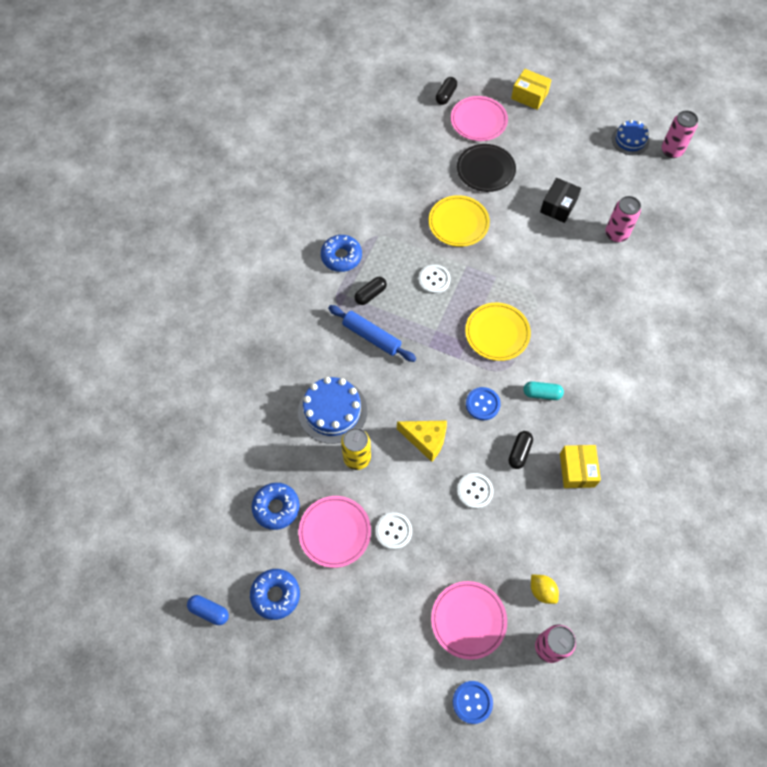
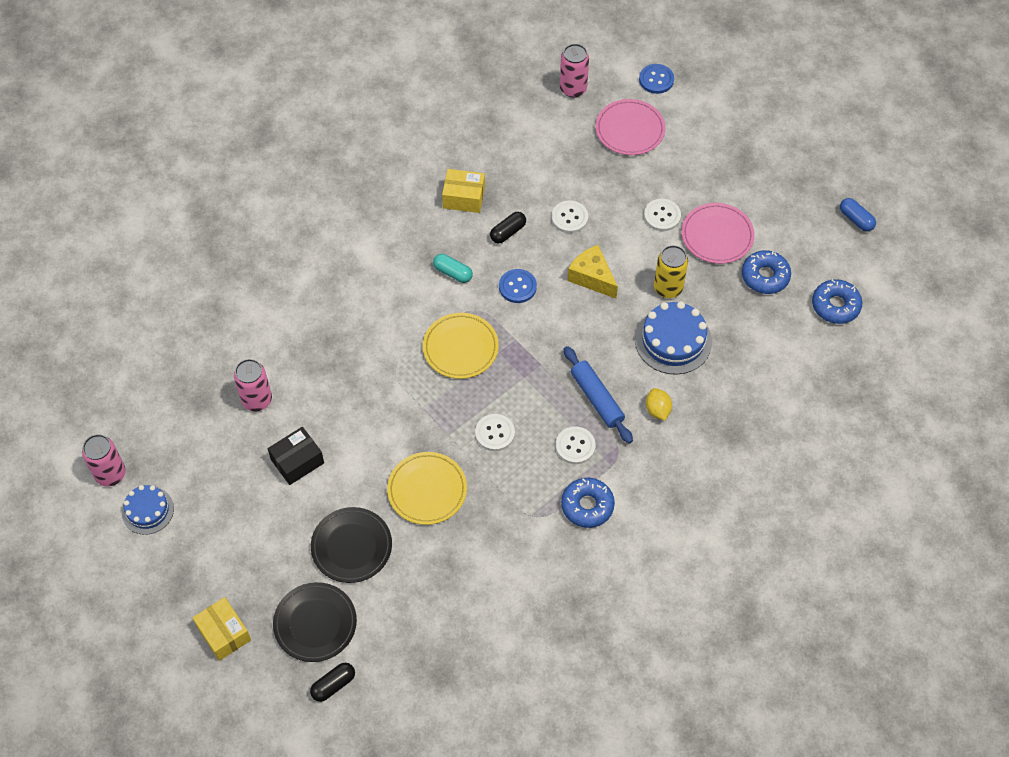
camera: 155 degrees left, 5 degrees down
blue donut [250,569,300,620] -> blue donut moved to [812,279,863,324]
black capsule [355,277,387,305] -> white button [555,426,596,464]
pink plate [451,96,508,141] -> black plate [273,582,357,662]
yellow lemon [531,575,559,604] -> yellow lemon moved to [646,388,672,421]
yellow box [560,445,601,488] -> yellow box turned 75 degrees clockwise [442,169,485,213]

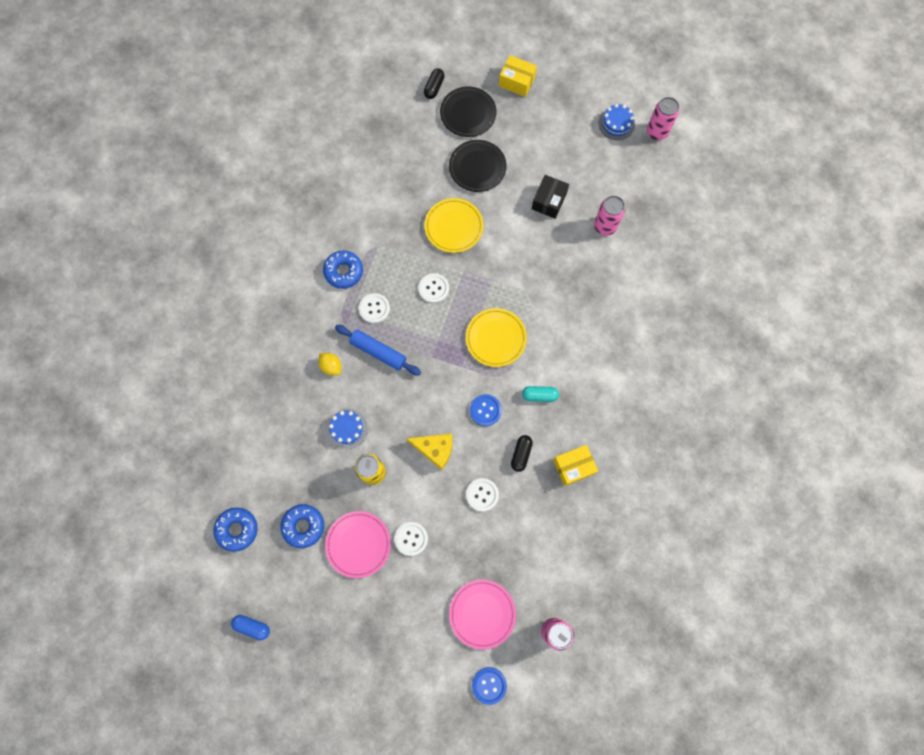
camera: 150 degrees right, 15 degrees up
blue cake [635,301,712,375] -> blue cake [327,409,368,449], size x0.63

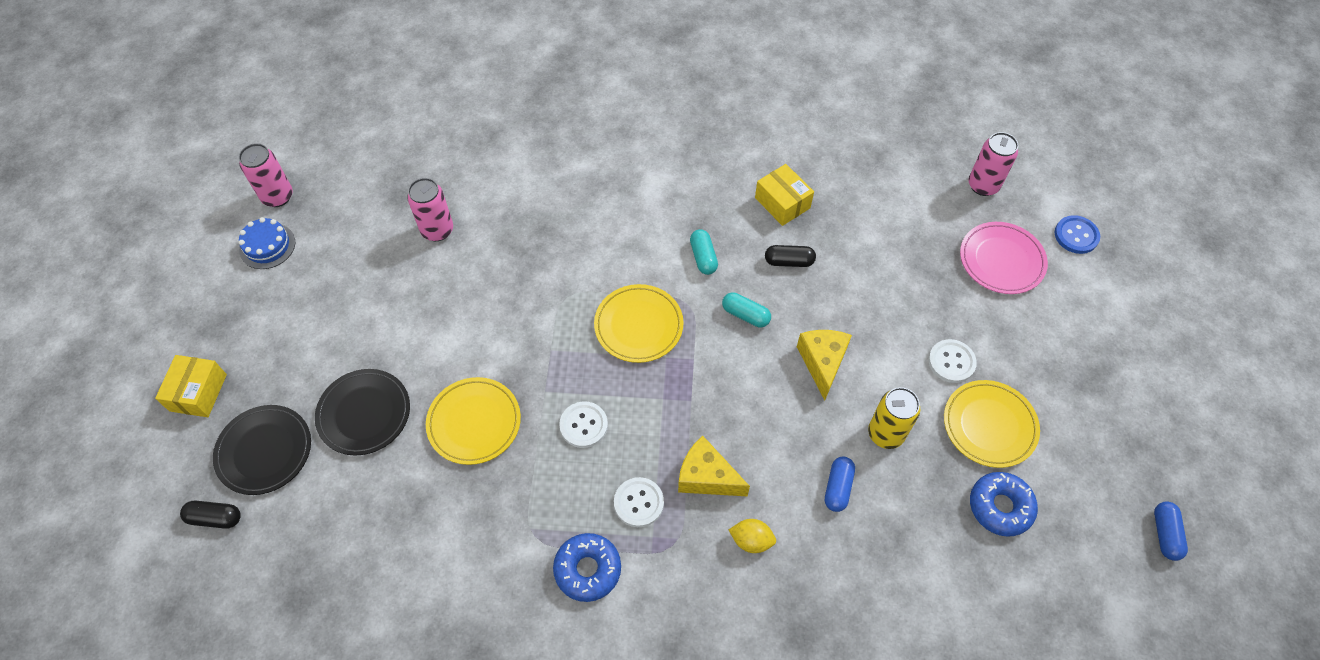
camera: 105 degrees left, 15 degrees down
blue donut [213,507,258,552] -> none
yellow lemon [319,353,341,375] -> yellow lemon turned 75 degrees clockwise [729,519,776,553]
pink plate [325,511,391,578] -> yellow plate [944,380,1040,468]
blue cake [327,409,368,449] -> blue capsule [825,457,855,512]
blue rolling pin [335,325,421,376] -> yellow cheese [678,436,750,496]
white button [466,478,499,512] -> none
blue button [470,394,502,426] -> turquoise capsule [722,292,771,327]
black box [532,175,569,219] -> none

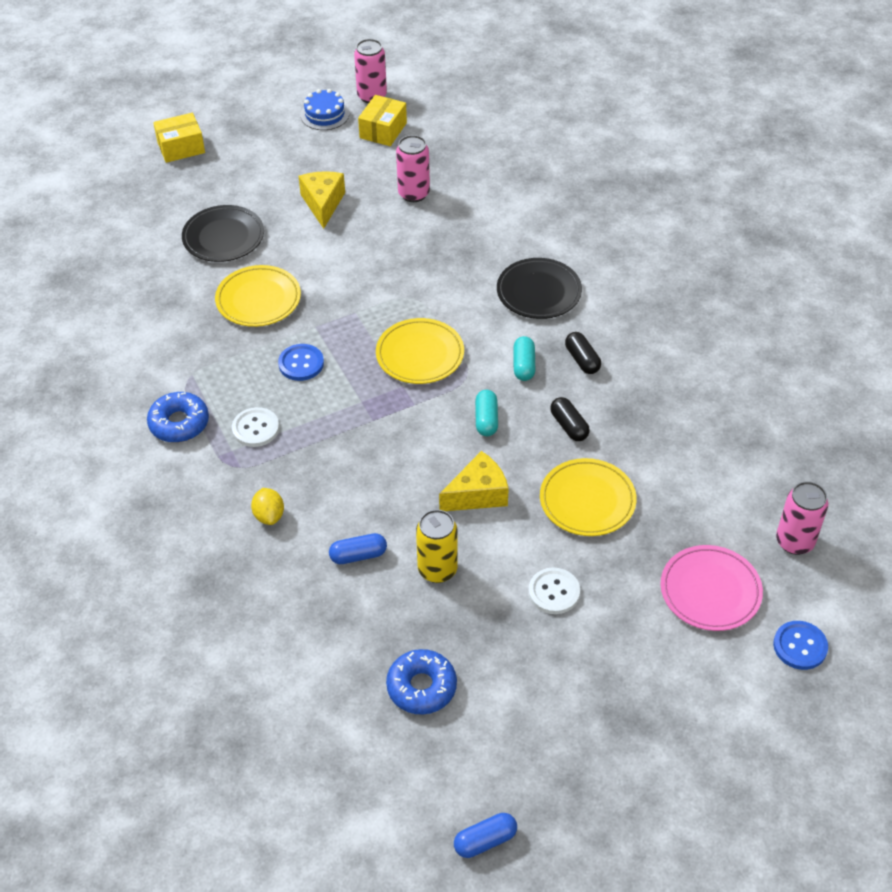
camera: 60 degrees right, 10 degrees down
black capsule [180,501,241,529] -> black capsule moved to [565,332,601,374]
black plate [213,405,311,495] -> black plate moved to [497,258,582,319]
white button [559,402,608,448] -> blue button [278,344,324,381]
yellow cheese [678,436,750,496] -> yellow cheese moved to [299,171,345,229]
turquoise capsule [690,229,718,275] -> turquoise capsule turned 45 degrees counterclockwise [513,336,535,381]
yellow box [755,164,814,226] -> yellow box moved to [358,95,407,146]
yellow plate [944,380,1040,468] -> yellow plate moved to [540,458,637,536]

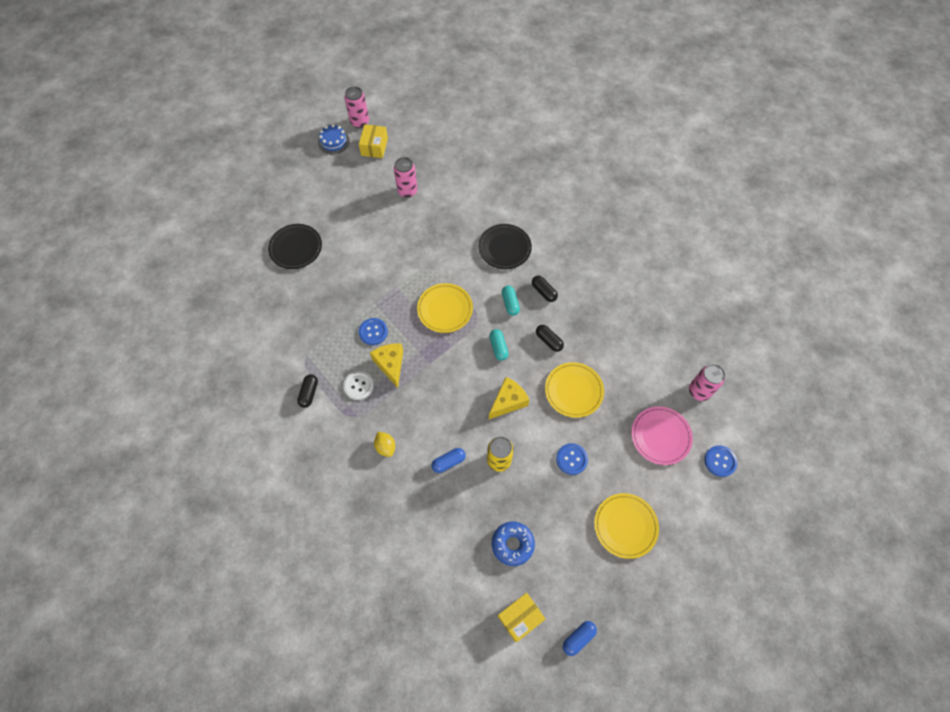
camera: 15 degrees left, 15 degrees up
blue donut [147,392,209,443] -> black capsule [297,374,318,408]
yellow box [153,113,205,163] -> yellow box moved to [498,593,545,642]
yellow plate [215,265,301,327] -> yellow plate moved to [594,493,659,559]
yellow cheese [299,171,345,229] -> yellow cheese moved to [370,343,403,388]
white button [528,568,580,614] -> blue button [556,443,588,475]

